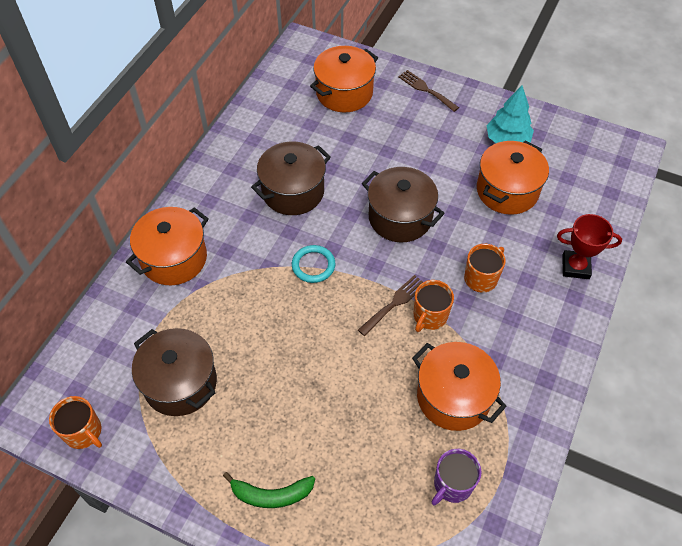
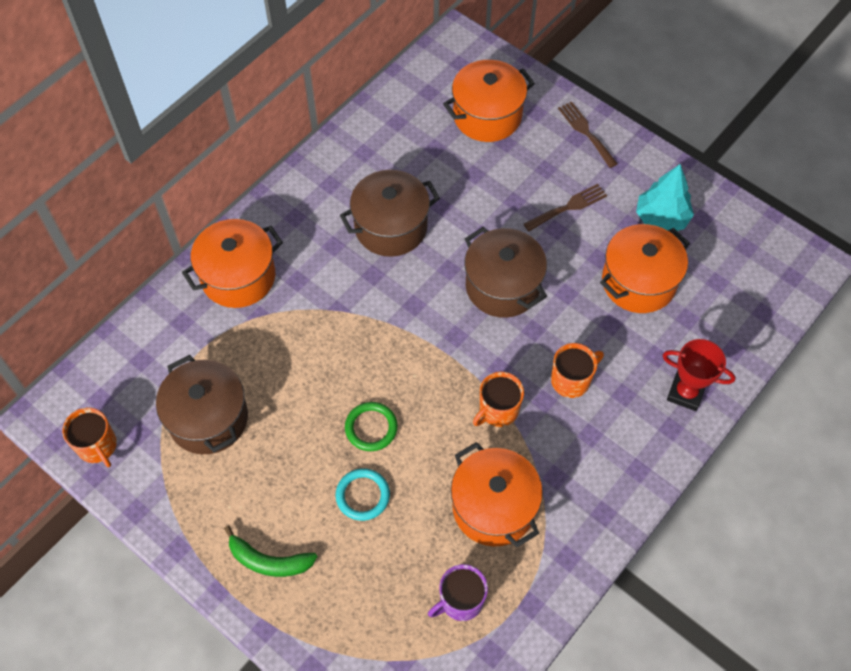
camera: 15 degrees right, 5 degrees up
turquoise ring [292,245,335,283] -> turquoise ring moved to [335,468,390,521]
brown fork [358,275,423,336] -> brown fork moved to [524,184,607,231]
none -> green ring [345,402,398,451]

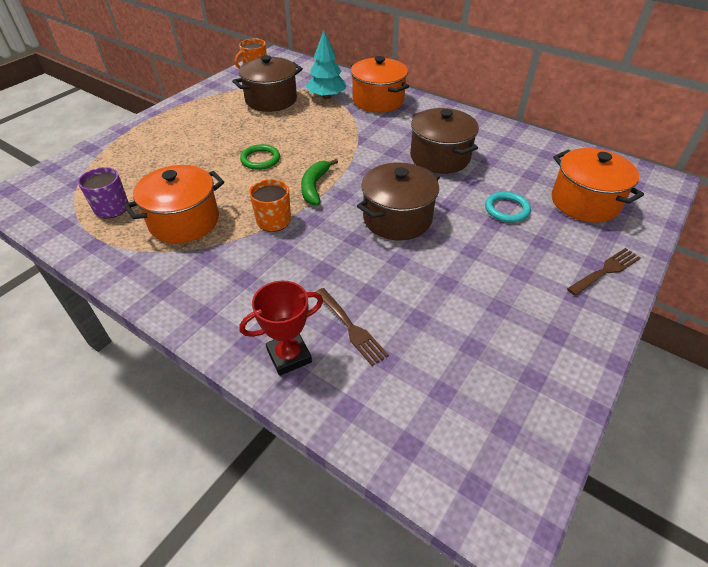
camera: 85 degrees right, 15 degrees down
green banana [224,525,318,577] -> green banana moved to [301,159,338,205]
turquoise ring [335,468,390,521] -> turquoise ring moved to [485,192,531,223]
brown fork [524,184,607,231] -> brown fork moved to [316,288,389,366]
orange mug [551,343,604,398] -> none
orange pot [600,224,690,313] -> none
turquoise tree [636,164,694,231] -> turquoise tree moved to [306,31,346,99]
red trophy [663,339,736,411] -> red trophy turned 45 degrees clockwise [239,280,323,376]

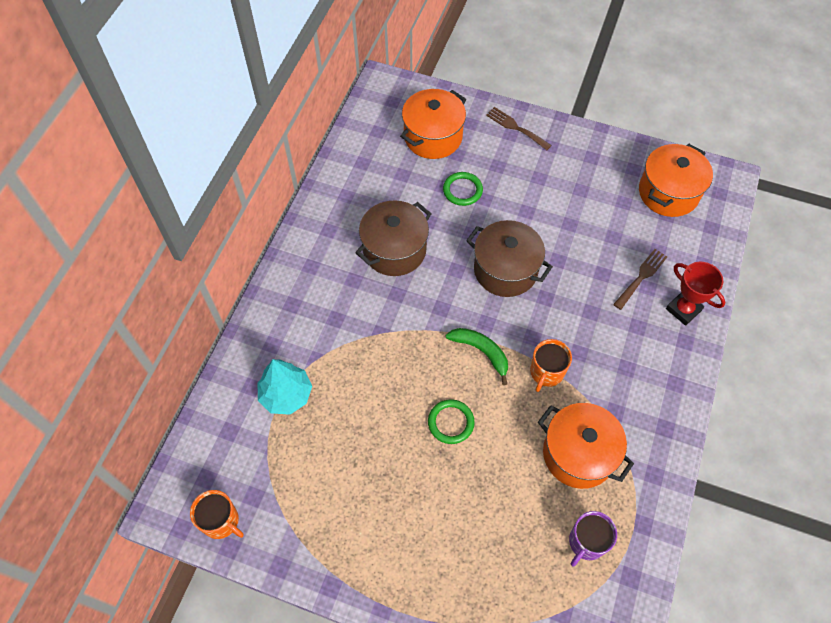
camera: 105 degrees left, 15 degrees up
brown pot [232,55,303,112] -> none
green banana [301,159,338,205] -> green banana turned 135 degrees counterclockwise [446,328,508,385]
orange pot [351,56,409,113] -> orange pot moved to [639,144,713,217]
turquoise ring [485,192,531,223] -> green ring [443,172,483,206]

